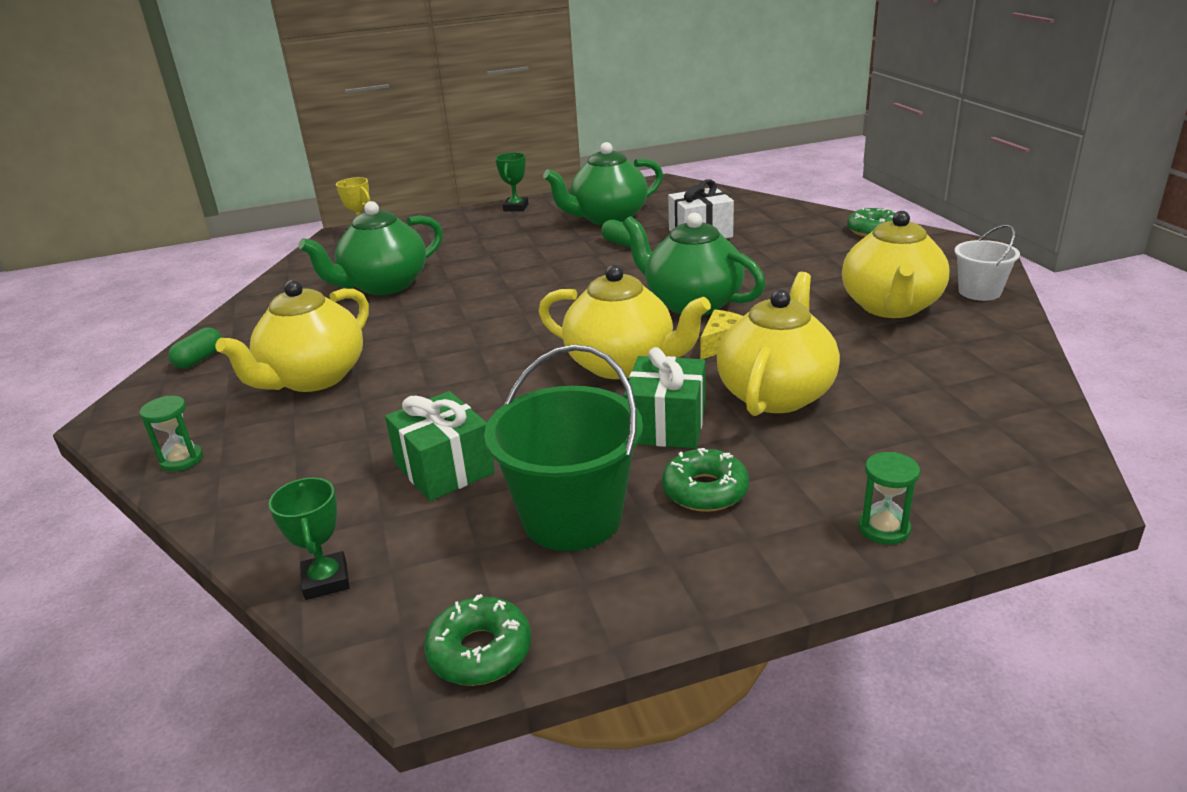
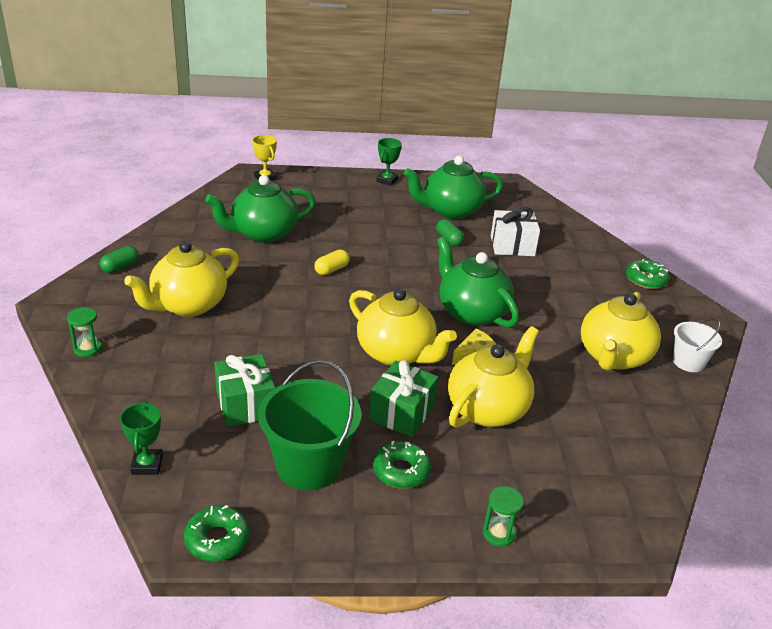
camera: 10 degrees right, 5 degrees up
none -> yellow capsule [314,249,350,275]

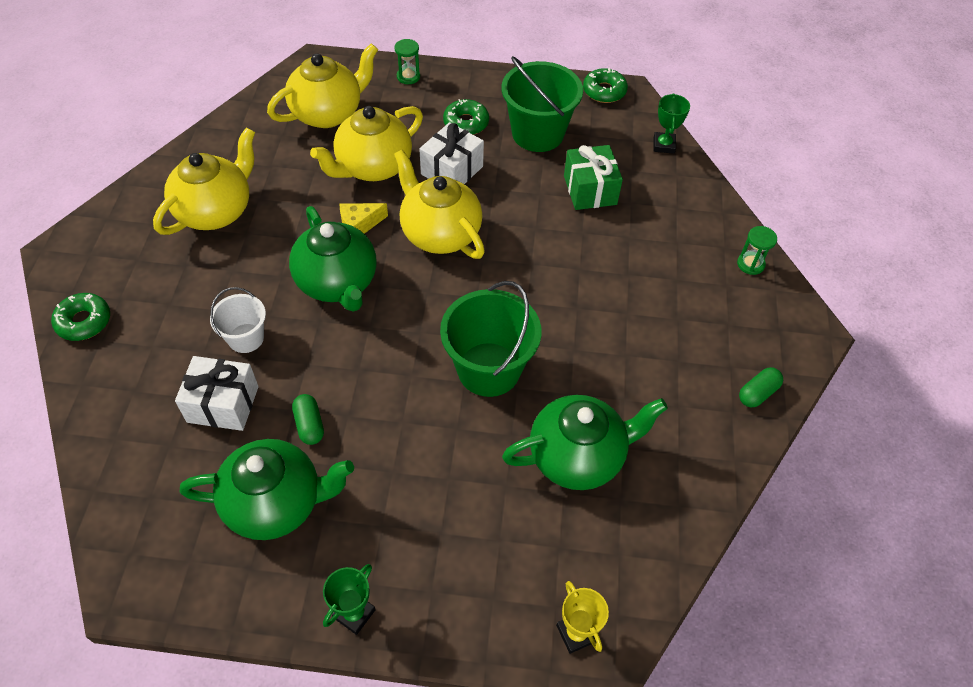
camera: 170 degrees left, 20 degrees up
yellow teapot [124,241,239,317] -> yellow teapot moved to [267,43,378,128]
yellow capsule [314,249,350,275] -> green bucket [440,281,541,397]
green gift [369,360,438,437] -> white gift [419,122,484,184]
white bucket [673,318,722,372] -> white bucket moved to [210,287,266,353]

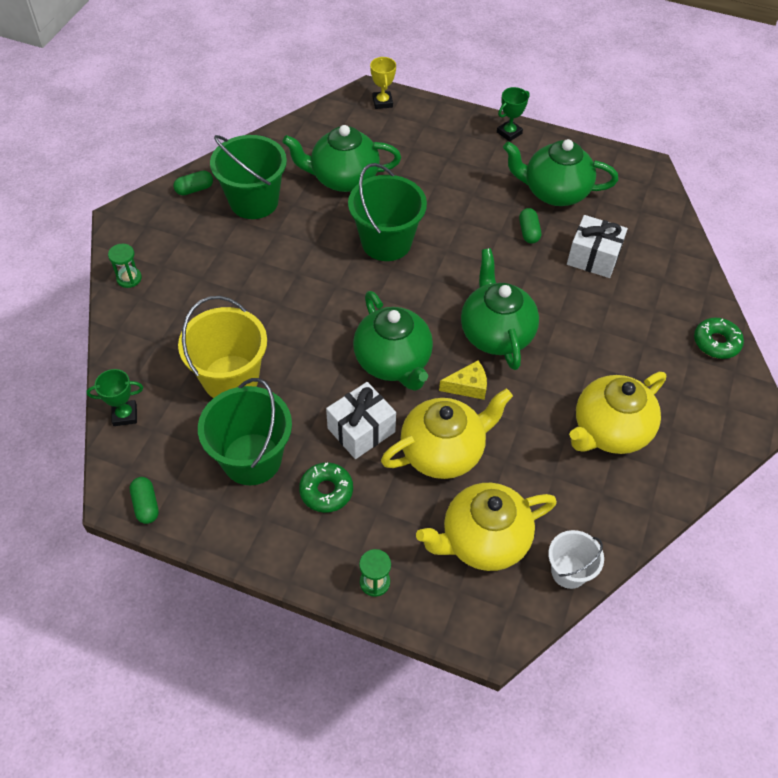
camera: 165 degrees left, 0 degrees up
white bucket [210,287,266,353] -> white bucket moved to [548,530,604,589]
yellow teapot [394,149,485,259] -> green teapot [353,291,433,391]
green gift [564,145,623,210] -> yellow bucket [178,296,267,398]
green donut [583,68,628,103] -> green capsule [130,477,159,524]
green trophy [654,94,690,154] -> green trophy turned 60 degrees clockwise [86,369,143,426]
none -> green bucket [210,135,287,219]

